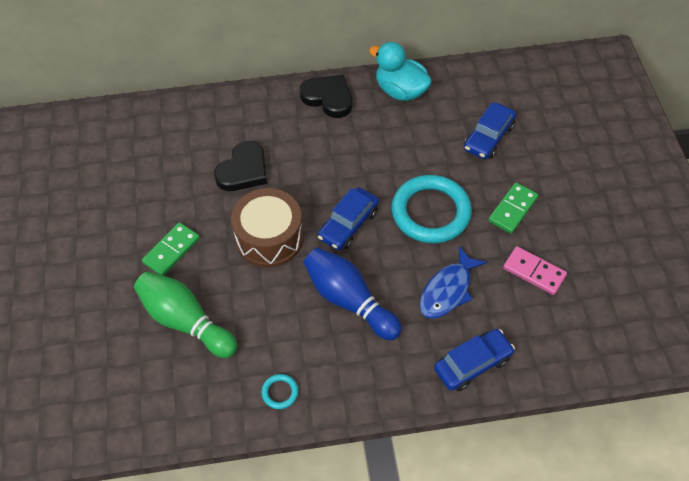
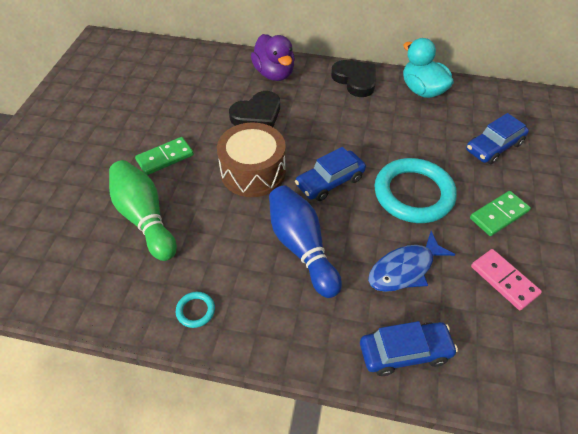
camera: 20 degrees right, 5 degrees down
none -> purple duck [251,34,295,81]

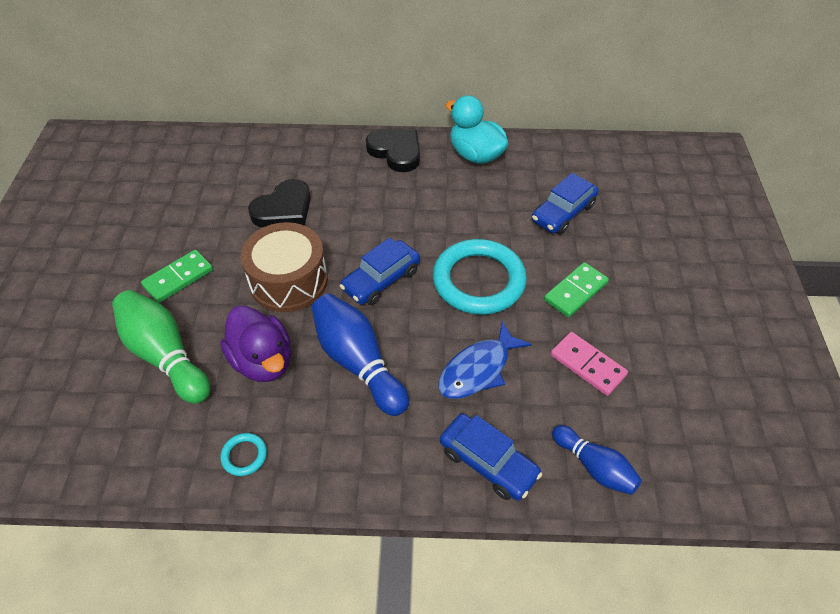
camera: 10 degrees left, 0 degrees up
purple duck [251,34,295,81] -> purple duck moved to [220,305,291,382]
blue car [360,321,458,376] -> blue car turned 60 degrees clockwise [440,413,542,501]
none -> blue bowling pin [552,425,642,495]

